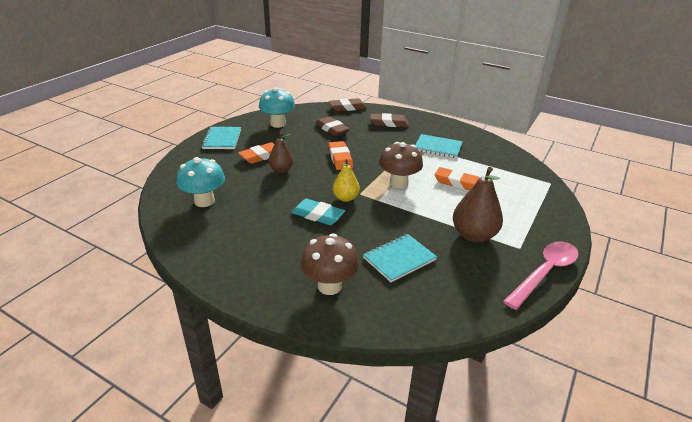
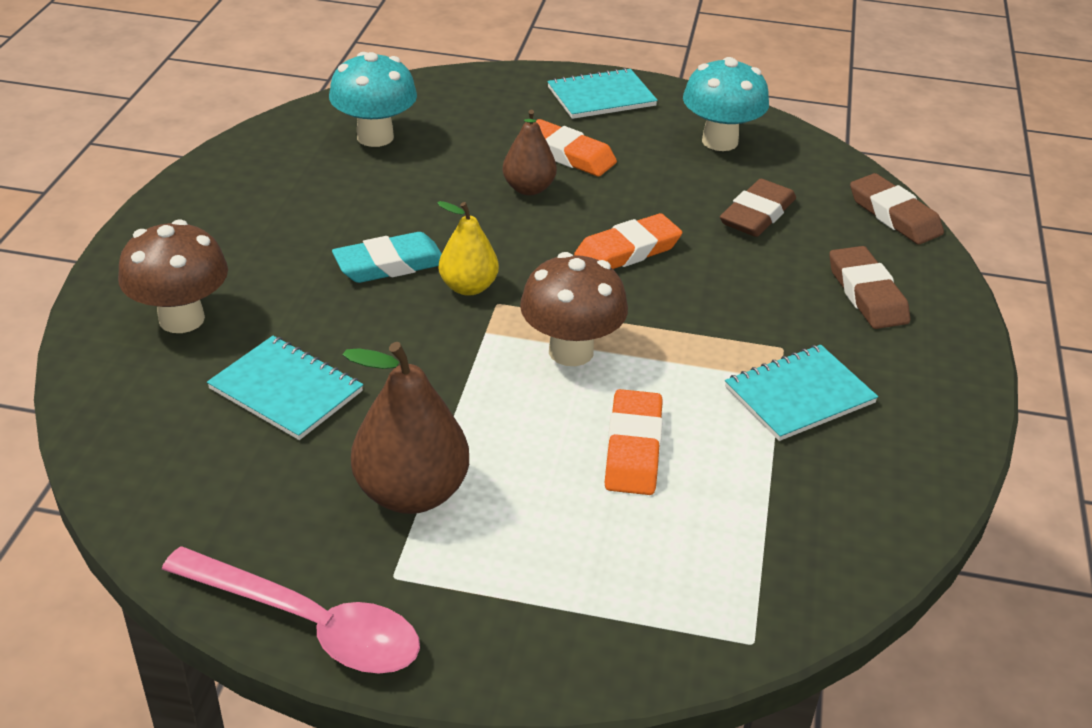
camera: 70 degrees right, 5 degrees up
turquoise eraser [291,199,345,225] -> turquoise eraser turned 60 degrees clockwise [332,232,442,283]
turquoise notebook [415,134,463,158] -> turquoise notebook turned 60 degrees clockwise [725,345,878,441]

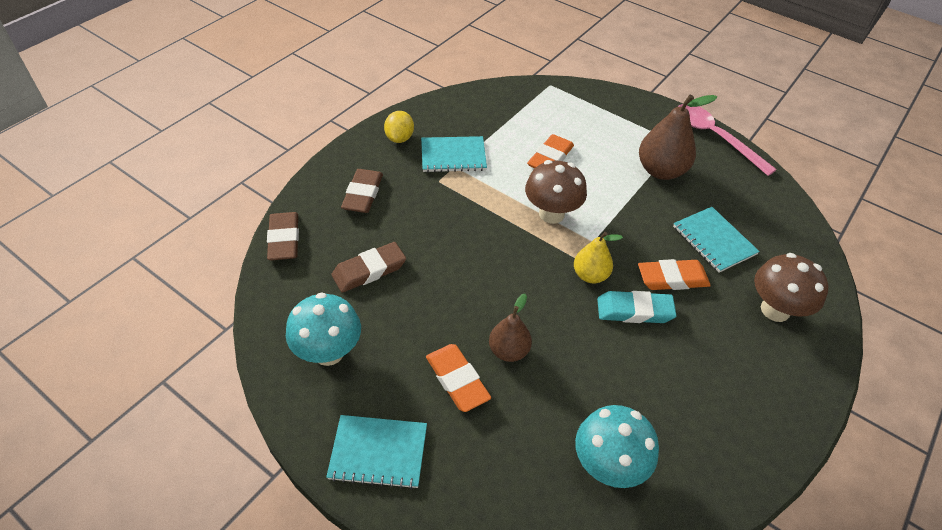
camera: 155 degrees left, 10 degrees up
orange eraser [574,213,682,269] -> orange eraser moved to [638,259,711,290]
none -> yellow lemon [384,111,414,143]

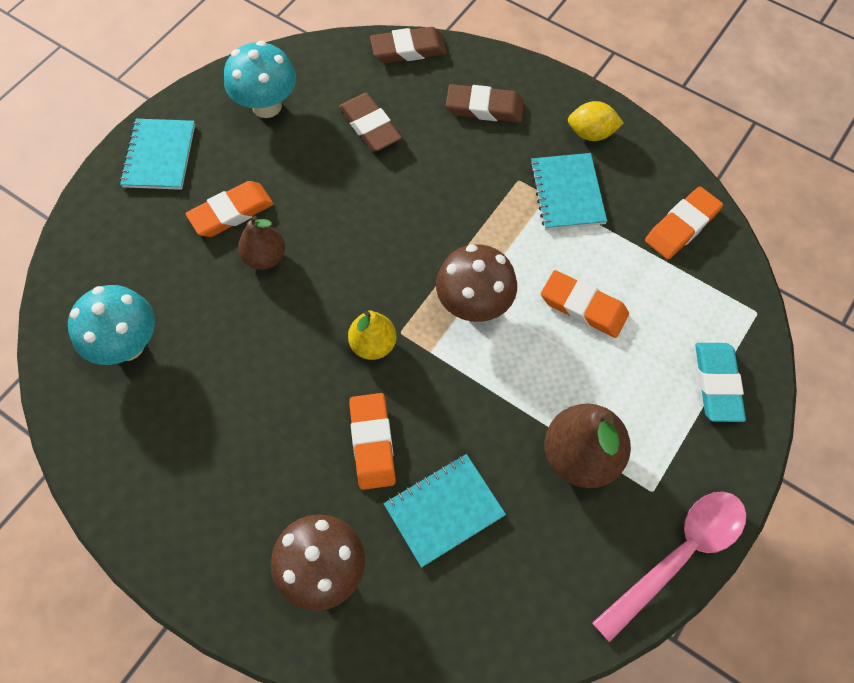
camera: 90 degrees right, 15 degrees up
turquoise eraser [597,291,677,323] -> turquoise eraser moved to [695,343,746,422]
none -> orange eraser [645,187,723,259]

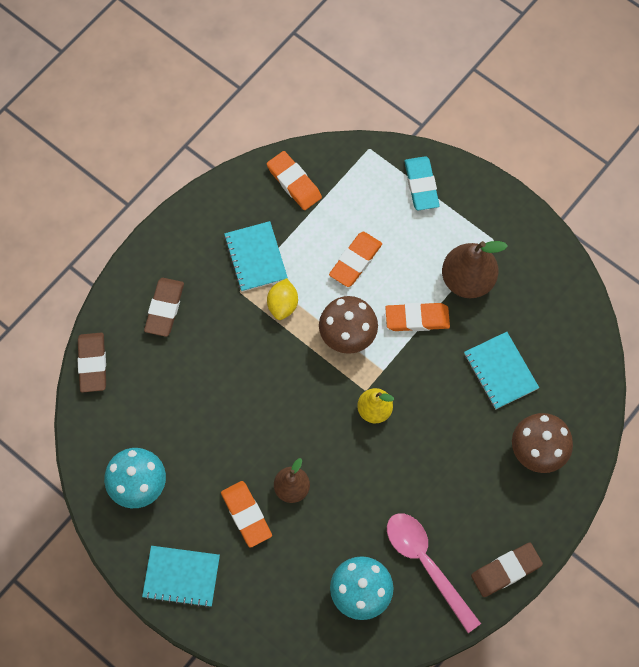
camera: 85 degrees left, 5 degrees up
brown eraser [339,93,402,152] -> brown eraser moved to [471,543,543,597]
orange eraser [349,393,396,490] -> orange eraser moved to [385,303,450,331]
turquoise notebook [530,153,607,230] -> turquoise notebook turned 75 degrees clockwise [224,221,288,292]
yellow lemon [568,101,624,141] -> yellow lemon moved to [267,278,298,320]
pink spoon [592,492,746,643] -> pink spoon moved to [387,513,481,633]
turquoise eraser [695,343,746,422] -> turquoise eraser turned 75 degrees clockwise [404,156,439,211]

